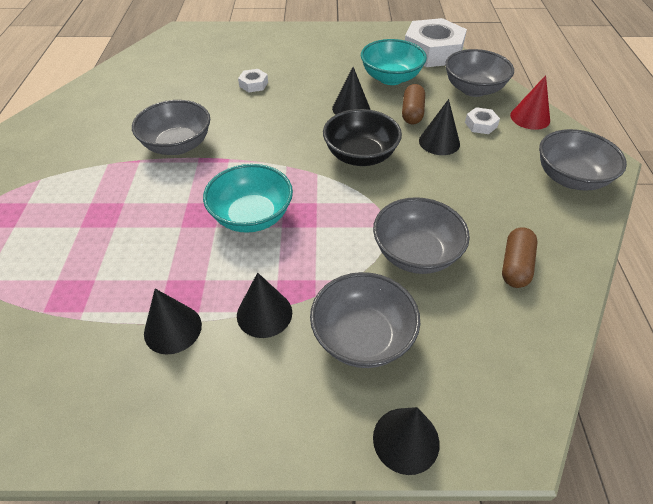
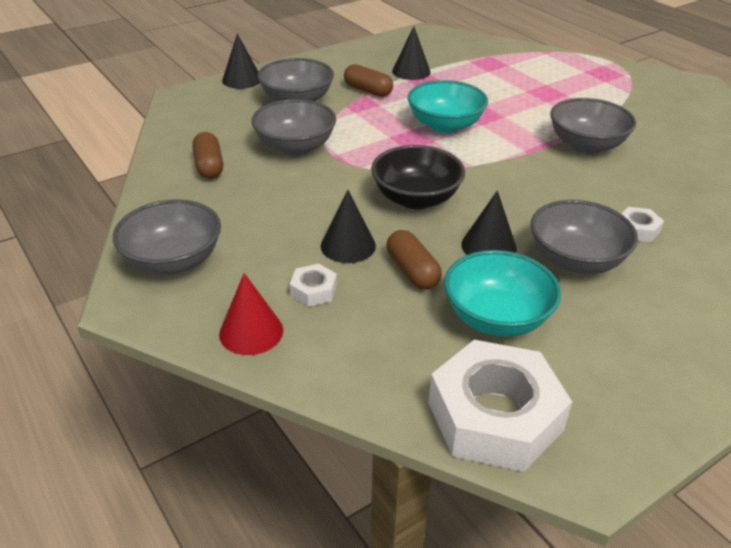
camera: 145 degrees right, 10 degrees down
black cone [237,273,292,338] -> brown capsule [344,64,393,97]
grey bowl [445,49,514,97] -> grey bowl moved to [531,200,638,274]

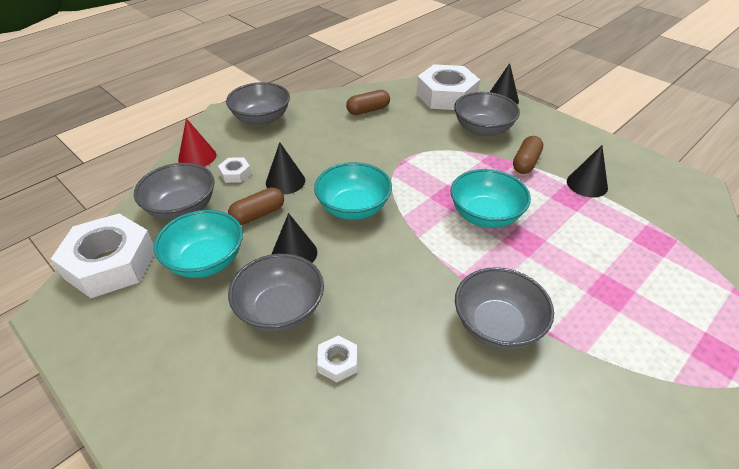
camera: 80 degrees right, 5 degrees up
grey bowl [251,99,336,156] -> grey bowl moved to [134,163,215,220]
black bowl [371,145,465,209] -> turquoise bowl [314,162,392,220]
none -> white nut [416,64,480,110]

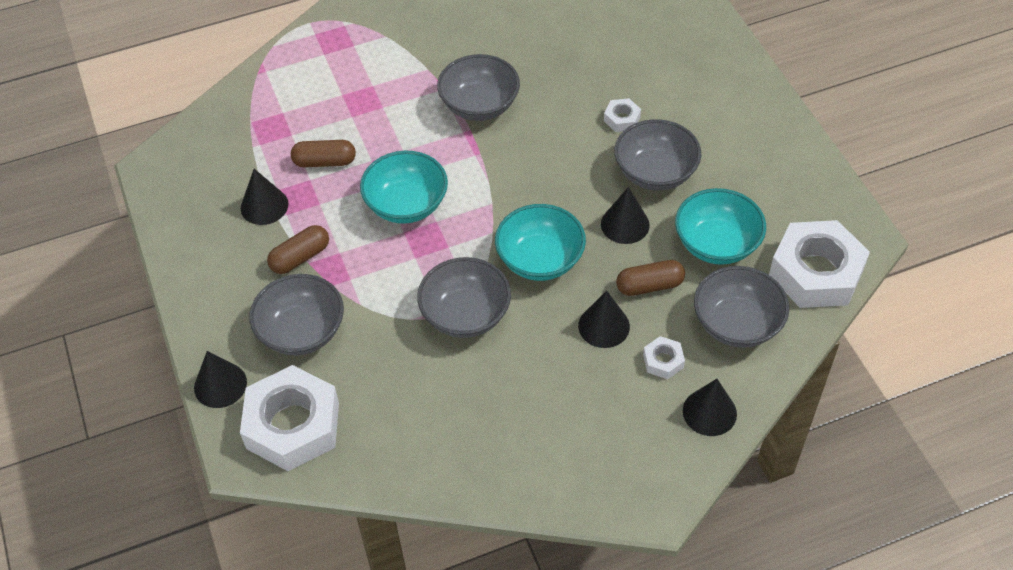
camera: 155 degrees left, 10 degrees up
red cone [178,118,216,167] -> black cone [683,379,737,436]
grey bowl [226,82,290,126] -> grey bowl moved to [417,257,511,338]
brown capsule [346,90,390,115] -> brown capsule moved to [291,140,356,167]

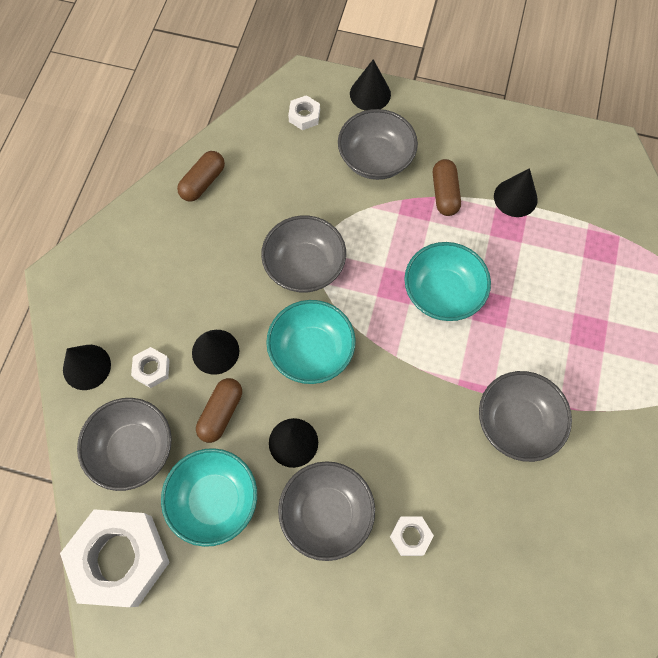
camera: 125 degrees right, 15 degrees up
white nut [240,365,339,471] -> white nut [288,95,320,130], size x0.43
brown capsule [291,140,356,167] -> brown capsule moved to [177,151,225,201]

